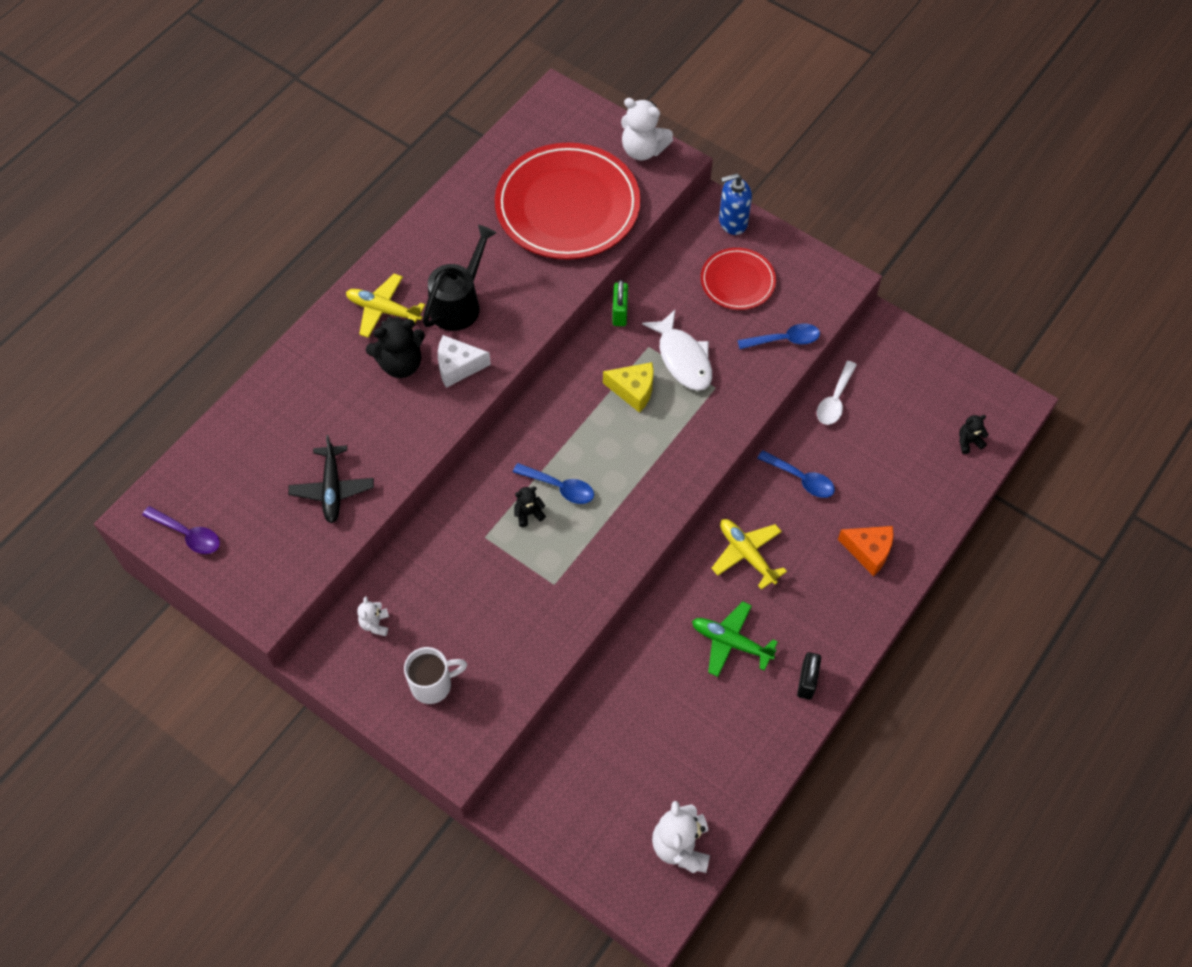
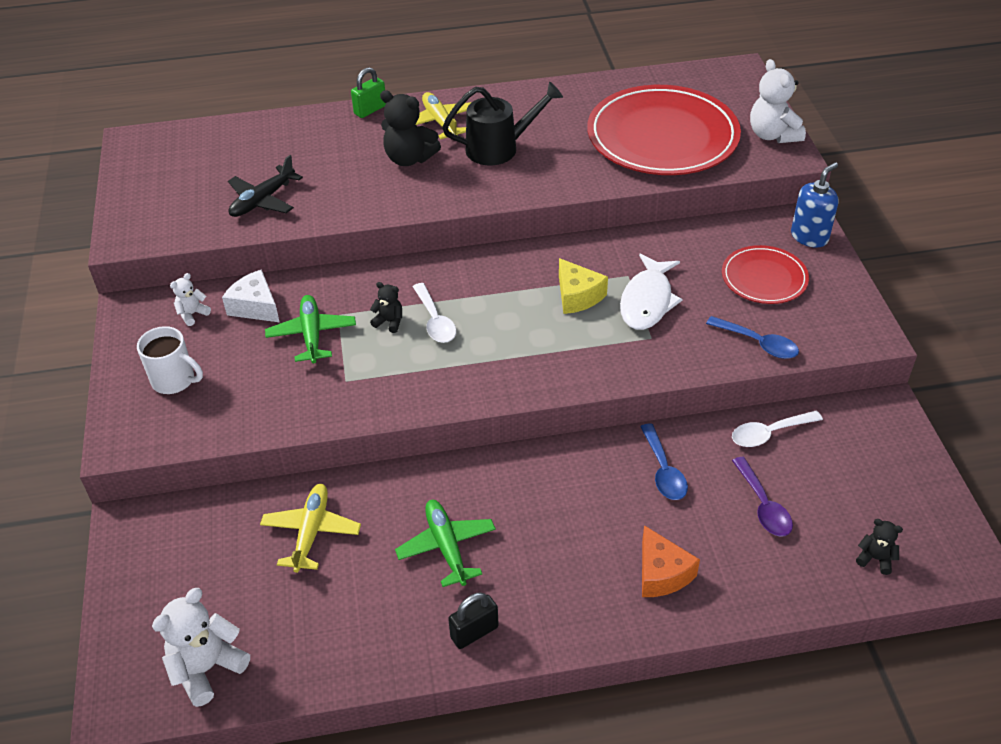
camera: 45 degrees right, 15 degrees down
purple spoon [142,506,220,554] -> purple spoon moved to [732,457,793,537]
white cheese [438,335,491,388] -> white cheese moved to [222,270,280,322]
blue spoon [513,463,594,504] -> white spoon [413,283,456,343]
green padlock [612,280,628,326] -> green padlock moved to [351,67,386,118]
yellow plane [711,519,787,590] -> yellow plane moved to [260,484,361,573]
blue soap dispenser [719,173,752,235] -> blue soap dispenser turned 105 degrees clockwise [791,162,839,248]
none -> green plane [265,295,356,363]

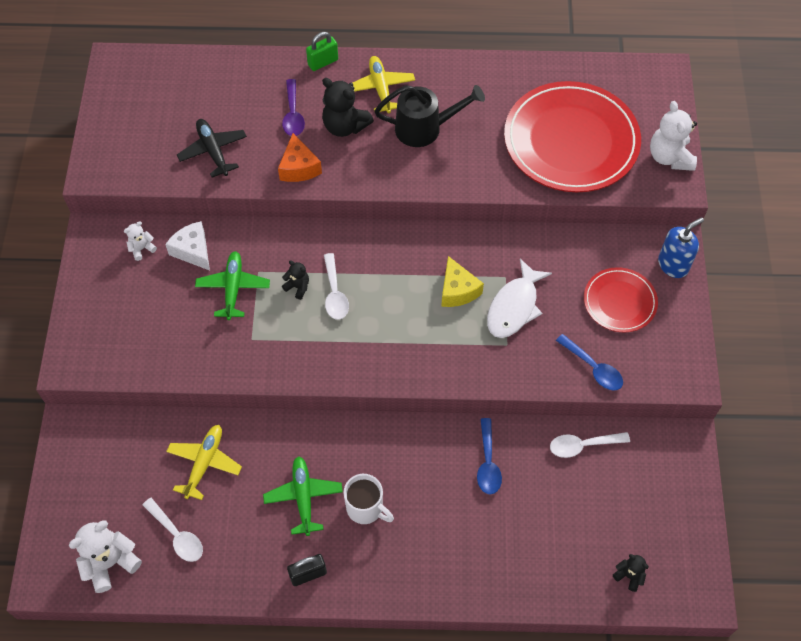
camera: 10 degrees right, 15 degrees up
white mug [137,326,203,394] -> white mug moved to [343,474,394,524]
black plane [228,155,303,217] -> black plane turned 105 degrees clockwise [177,119,247,178]
orange cheese [642,525,700,597] -> orange cheese moved to [278,133,322,182]
purple spoon [732,457,793,537] -> purple spoon moved to [282,79,305,136]
none -> white spoon [143,498,203,562]

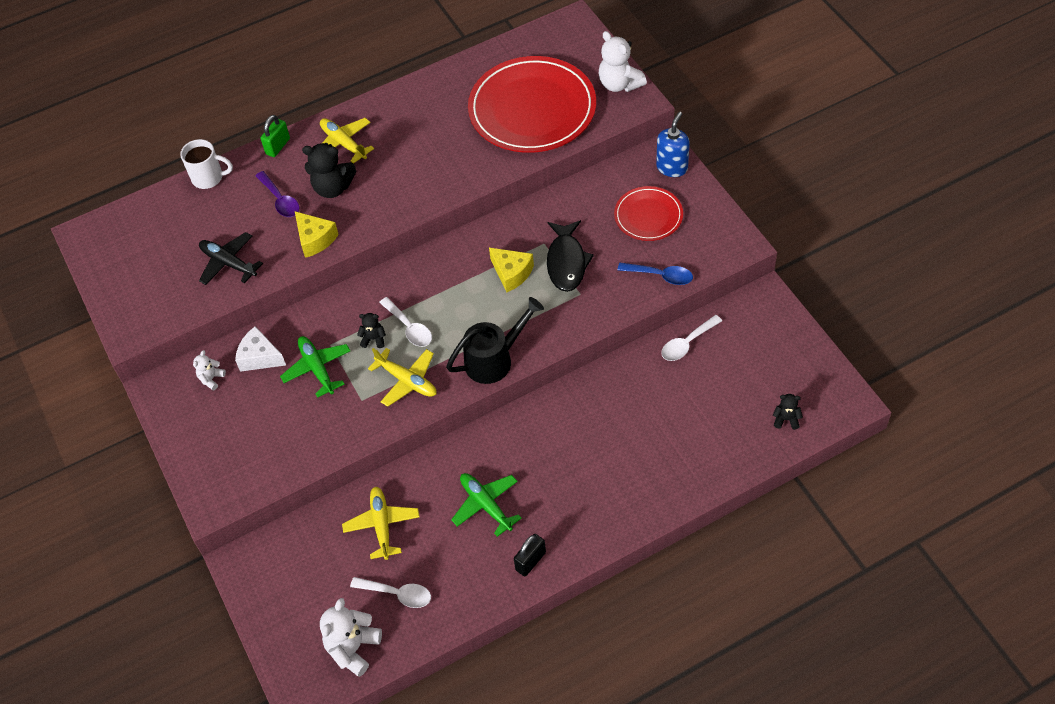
camera: 25 degrees left, 5 degrees down
orange cheese [278,133,322,182] -> yellow cheese [295,211,339,258]
white mug [343,474,394,524] -> white mug moved to [180,139,233,189]
black watering can [374,85,485,147] -> black watering can moved to [446,297,544,384]
blue spoon [477,418,502,494] -> none
white fish [487,259,552,338] -> black fish [547,220,594,292]
none -> yellow plane [368,348,437,407]

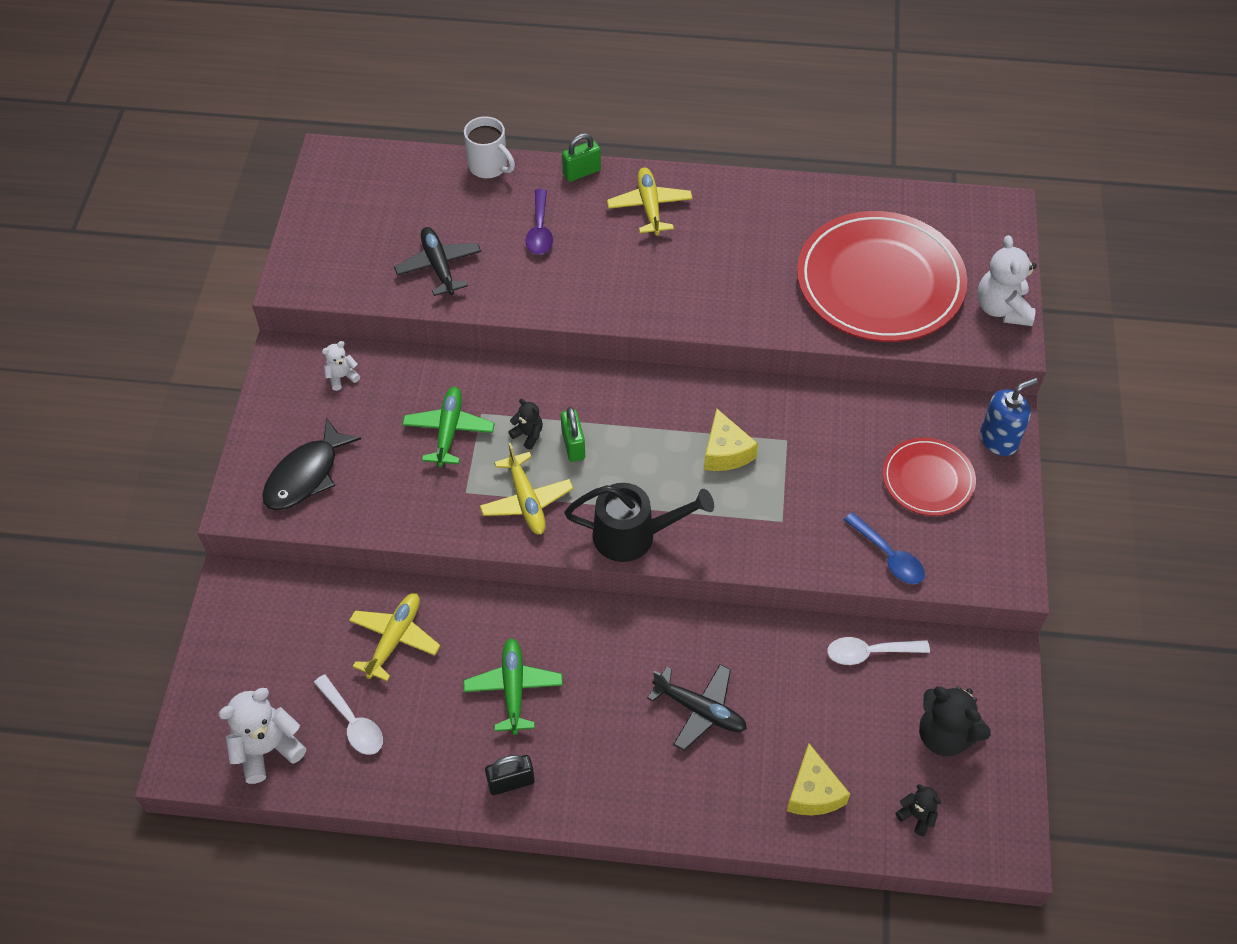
camera: 30 degrees right, 0 degrees up
white cheese [235,326,286,372] -> none
yellow cheese [295,211,339,258] -> yellow cheese moved to [787,743,850,816]
black teddy bear [302,143,356,198] -> black teddy bear moved to [919,686,991,756]
white spoon [379,297,432,347] -> green padlock [561,407,585,462]
black fish [547,220,594,292] -> black fish moved to [262,418,361,510]
none -> black plane [647,665,747,751]

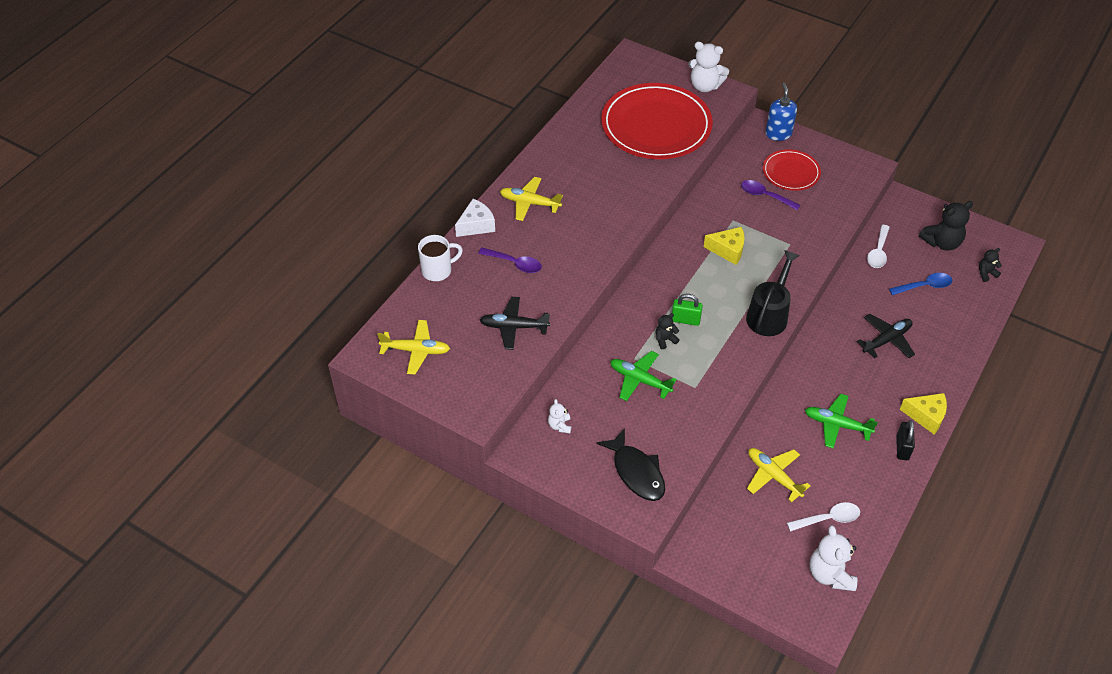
camera: 65 degrees left, 5 degrees down
yellow plane [480,443,573,534] -> yellow plane moved to [377,320,450,375]
green padlock [562,133,601,182] -> white cheese [455,199,495,237]
yellow cheese [787,743,850,816] -> yellow cheese moved to [900,393,947,435]
blue spoon [844,512,925,584] -> blue spoon moved to [889,273,952,295]
none -> purple spoon [741,180,800,210]

